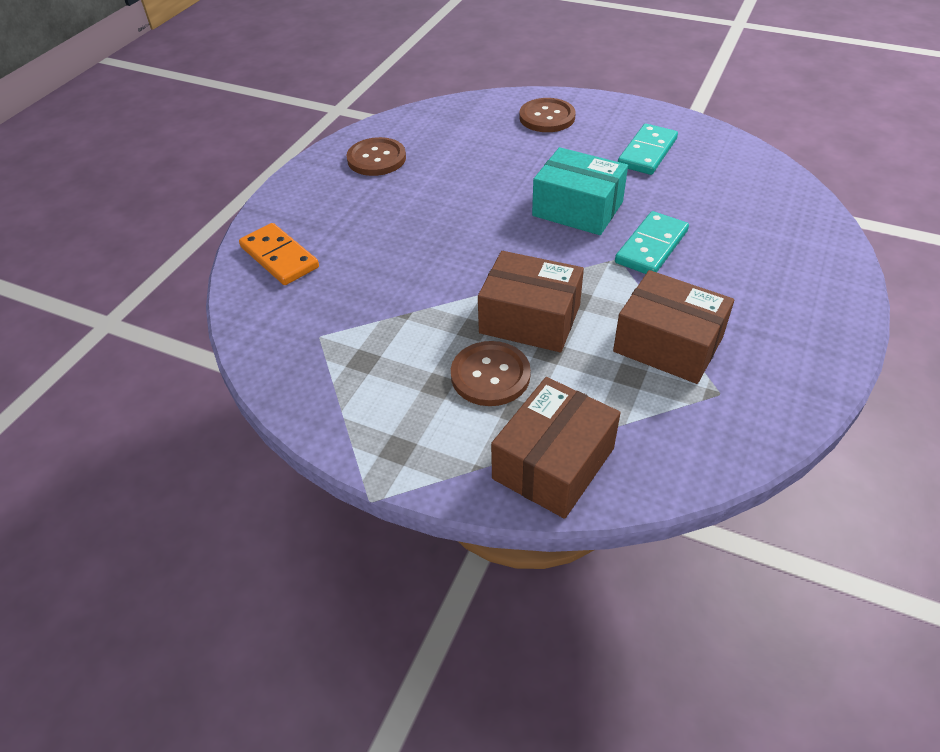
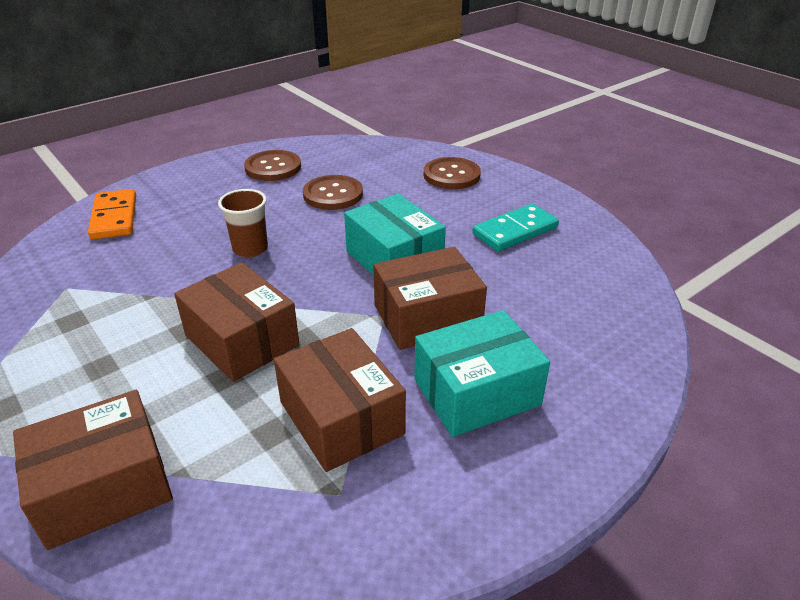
camera: 25 degrees right, 10 degrees down
brown button [451,341,531,406] -> brown button moved to [303,175,363,210]
turquoise domino [615,211,689,274] -> brown box [373,247,487,350]
none -> brown cup [218,189,268,257]
none -> turquoise box [414,310,550,437]

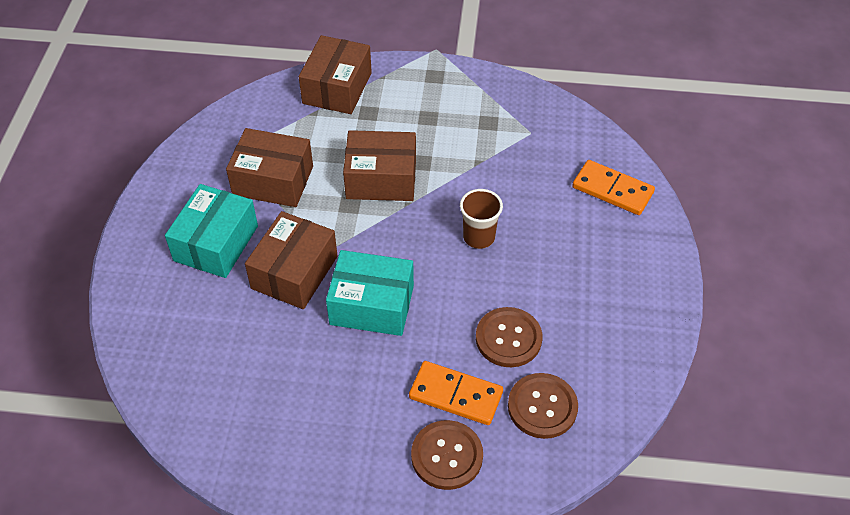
camera: 135 degrees right, 15 degrees up
brown button [244,150,301,181] -> brown button moved to [508,373,578,439]
turquoise domino [472,204,559,251] -> none
none -> orange domino [409,361,503,425]

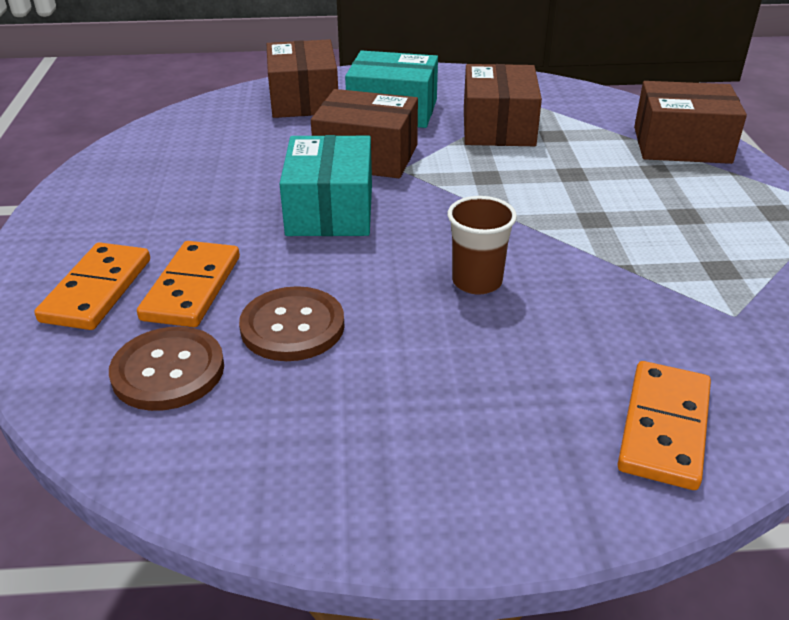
camera: 80 degrees right, 15 degrees down
brown box [343,130,416,201] -> brown box moved to [267,39,338,118]
brown button [411,420,483,490] -> orange domino [34,242,150,330]

